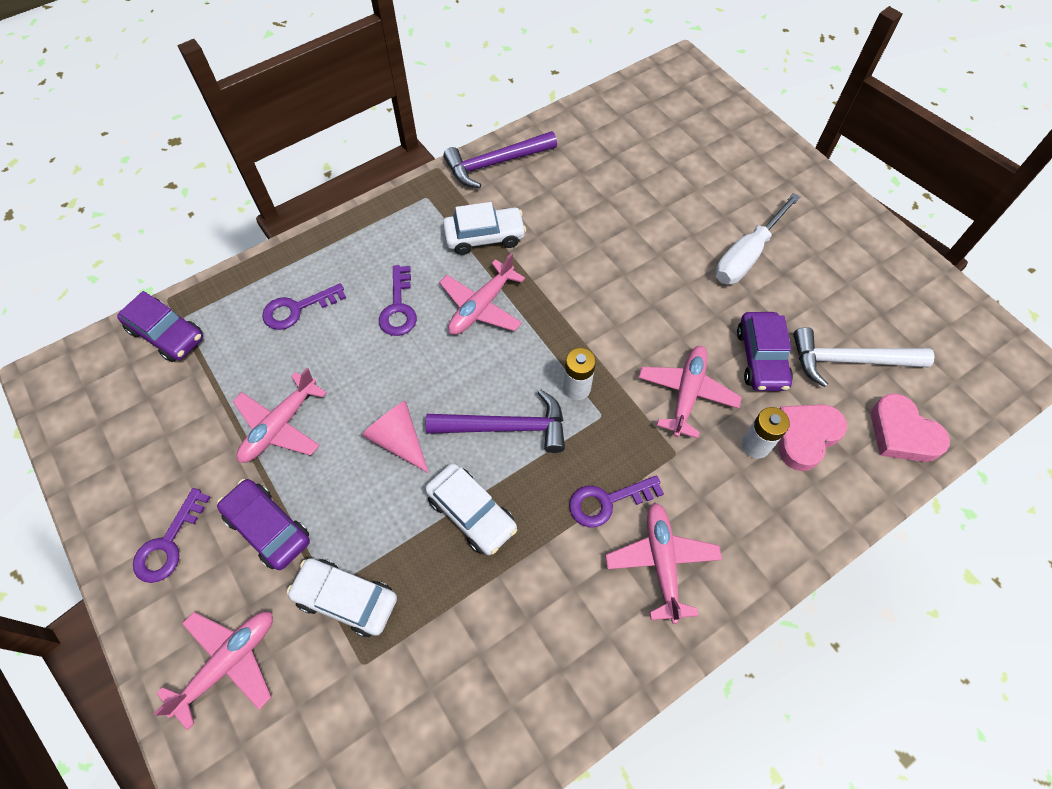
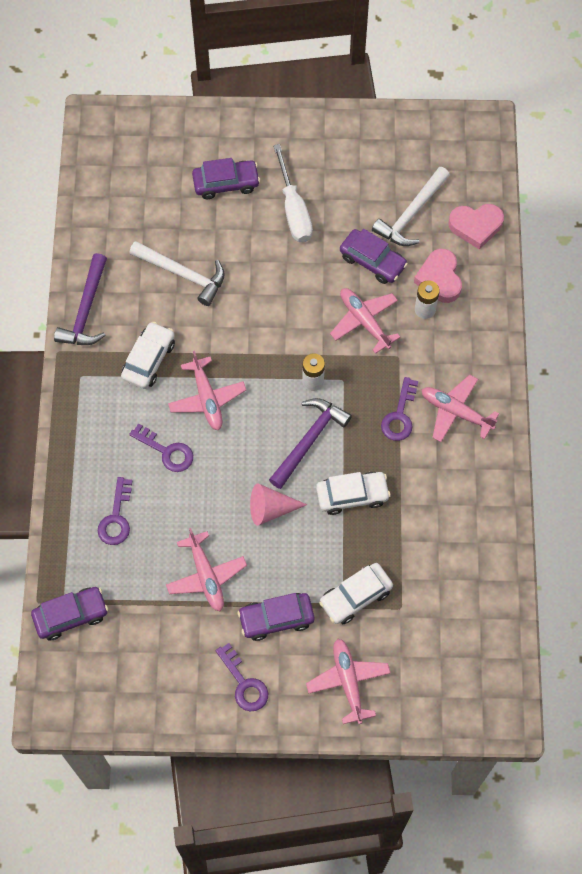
camera: 55 degrees left, 5 degrees up
none -> white hammer [130,241,225,306]
none -> purple car [192,158,260,199]

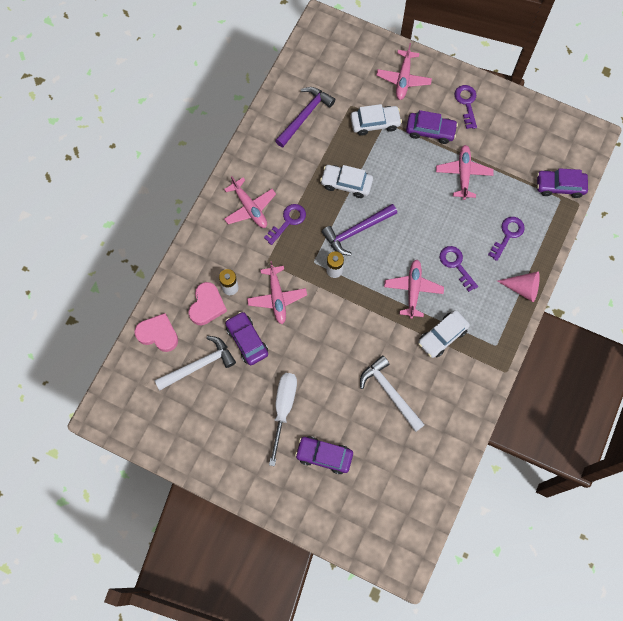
camera: 155 degrees left, 5 degrees up
purple hammer [54,253,107,345] -> purple hammer moved to [275,87,335,147]
pink cone [250,483,307,526] -> pink cone moved to [497,272,540,302]

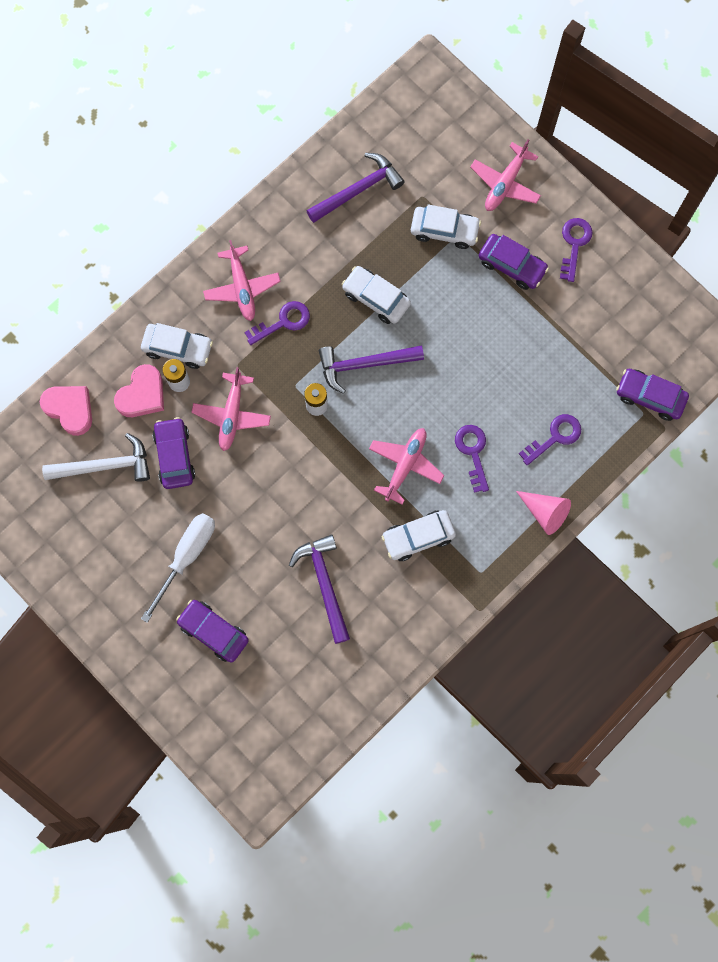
camera: 20 degrees right, 5 degrees up
white hammer [360,355,425,432] -> purple hammer [289,534,350,644]
pink plane [436,145,493,200] -> none
none -> white car [141,323,213,369]

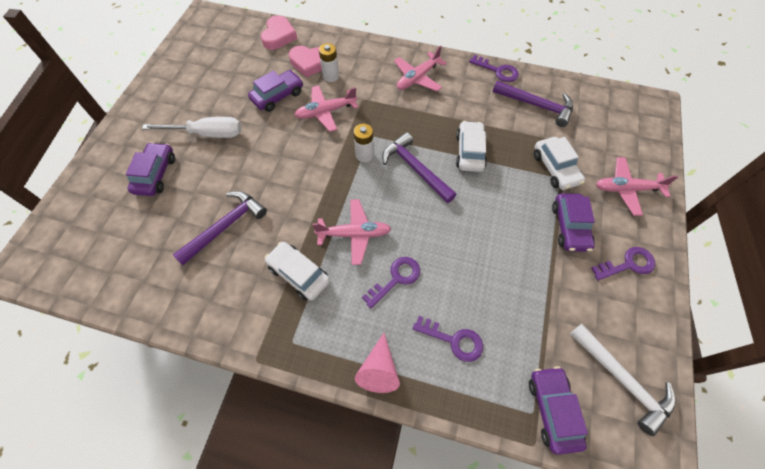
camera: 60 degrees right, 15 degrees down
white hammer [42,433,150,482] -> white hammer moved to [570,324,676,436]
white car [141,323,213,369] -> none
purple key [244,301,310,345] -> purple key moved to [469,55,519,82]

